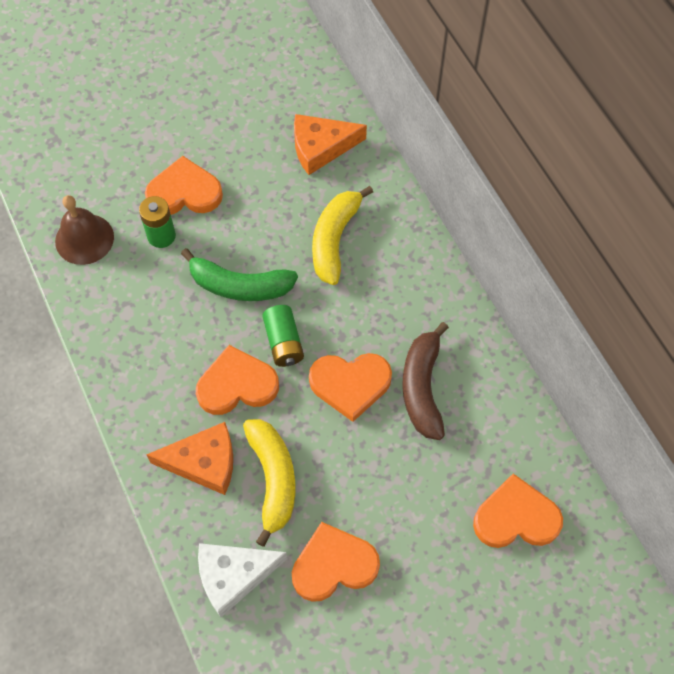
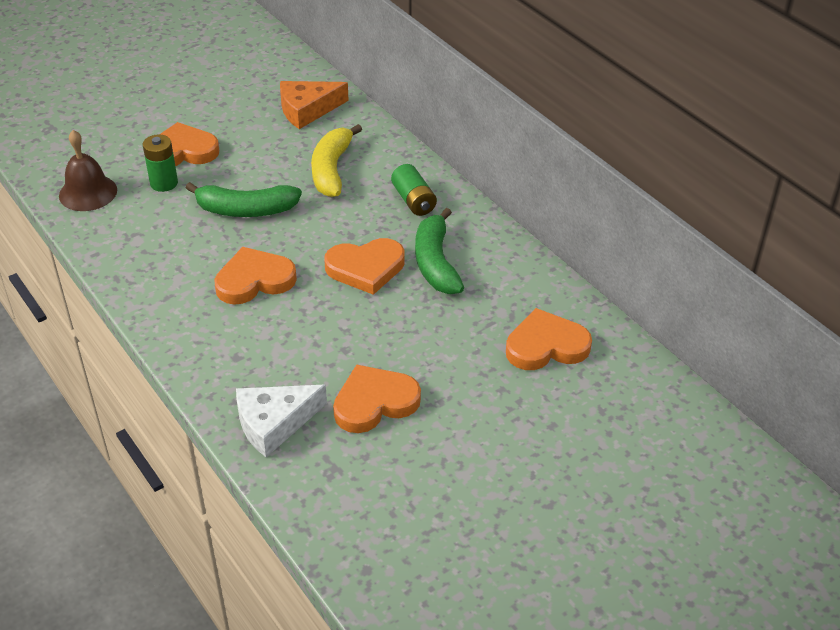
camera: 10 degrees left, 20 degrees down
orange cheese [146,422,233,495] -> none
yellow banana [243,419,295,547] -> none
green battery [262,305,304,367] -> green battery moved to [391,164,437,216]
brown banana [402,322,449,440] -> green banana [415,208,464,294]

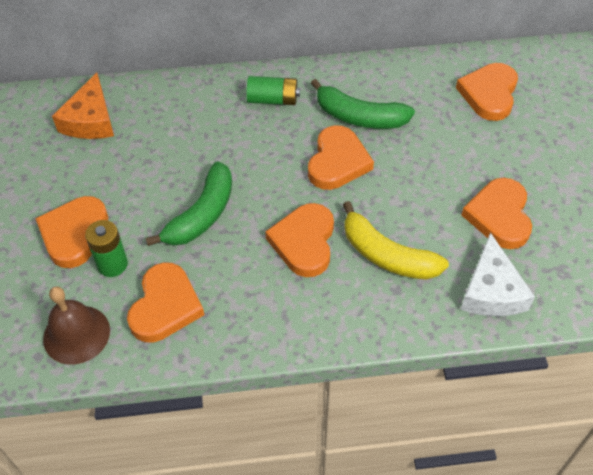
camera: 60 degrees left, 10 degrees up
yellow banana [311,124,362,197] -> yellow banana moved to [343,201,449,280]
none -> orange heart [127,262,204,343]

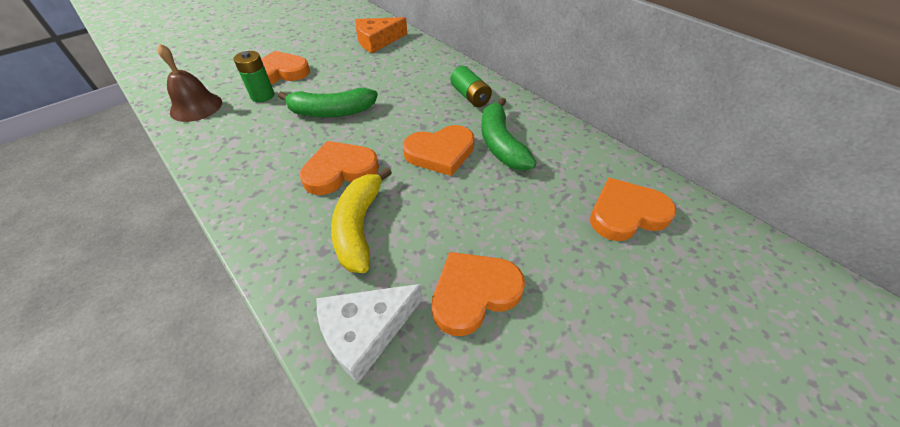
camera: 55 degrees right, 5 degrees down
orange heart [127,262,204,343] -> none

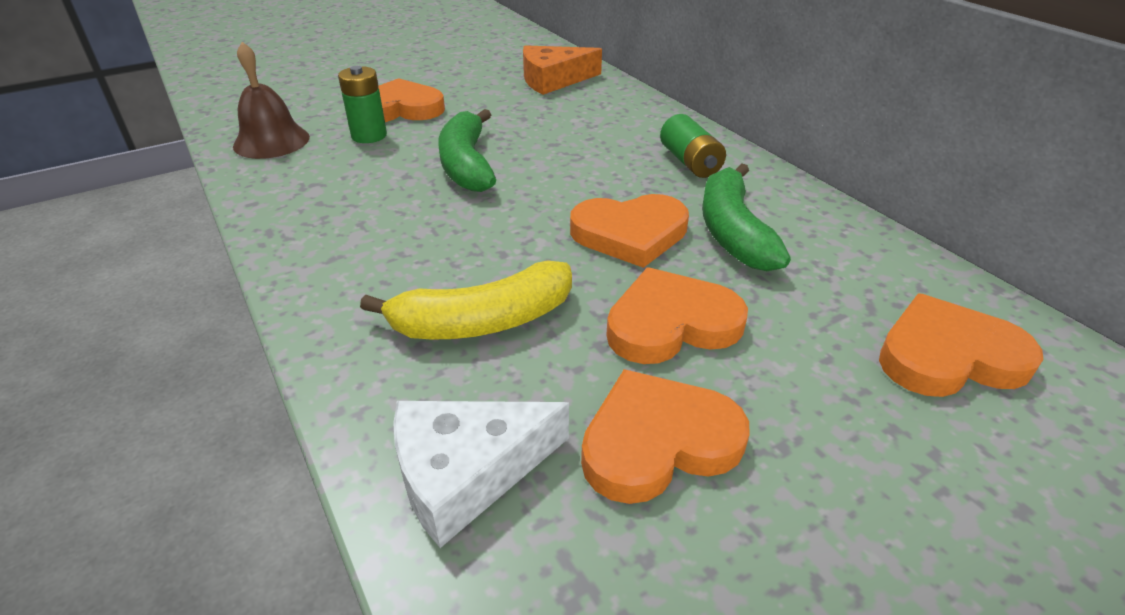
camera: 10 degrees right, 10 degrees down
green banana [278,88,378,117] -> green banana turned 75 degrees clockwise [438,109,496,192]
orange heart [300,141,379,195] -> orange heart moved to [607,267,748,364]
yellow banana [331,167,392,273] -> yellow banana turned 120 degrees counterclockwise [360,260,572,340]

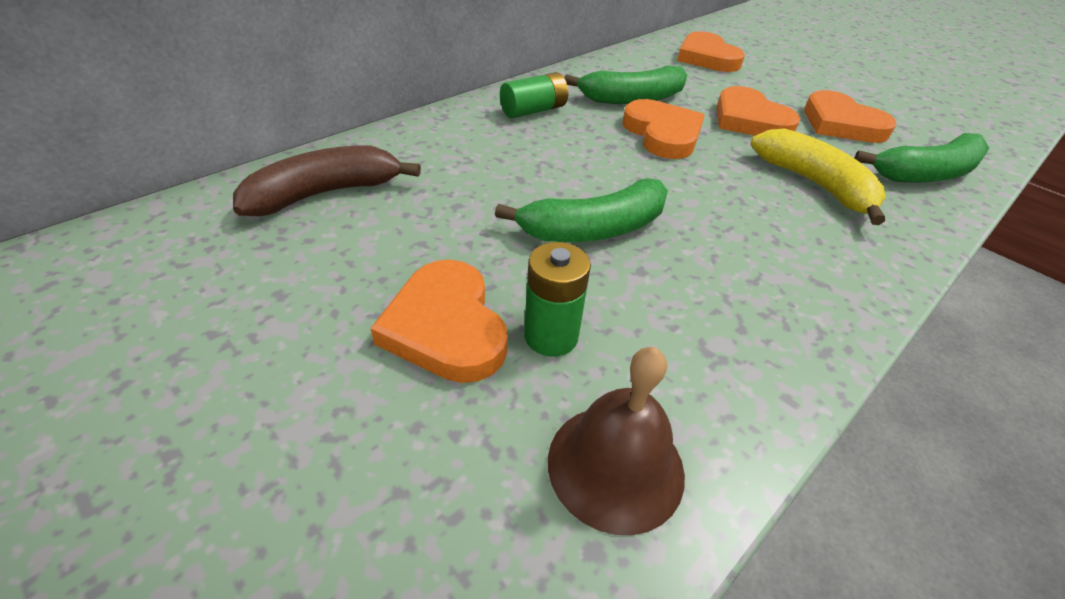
camera: 105 degrees left, 5 degrees up
white cheese [393,401,569,548] -> green banana [854,133,989,183]
orange cheese [523,45,602,95] -> brown banana [233,145,421,216]

